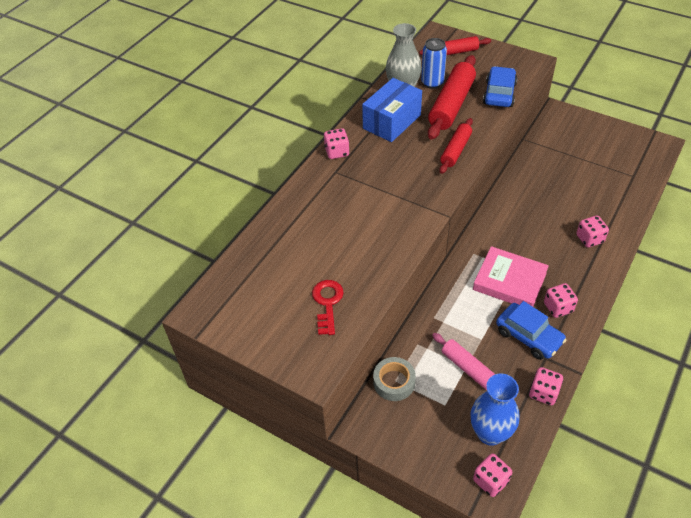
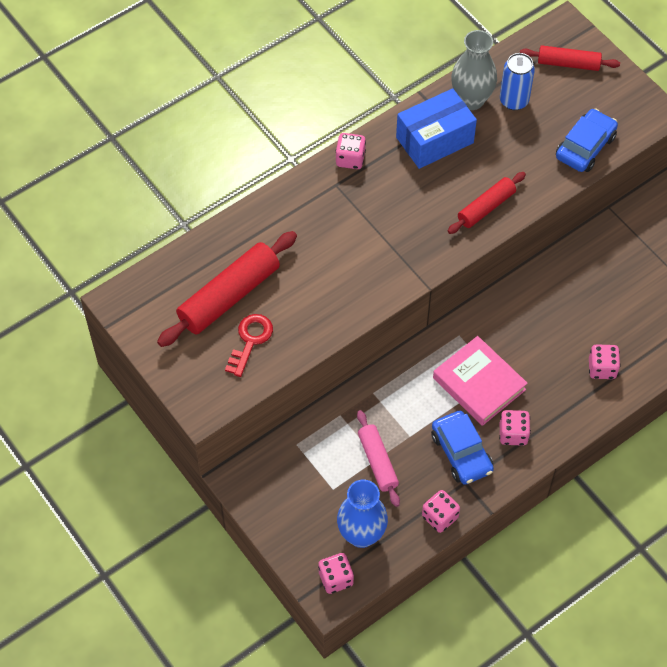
camera: 20 degrees right, 10 degrees up
grey tape [373,357,416,401] -> none
red rolling pin [428,55,476,140] -> red rolling pin moved to [157,231,297,347]

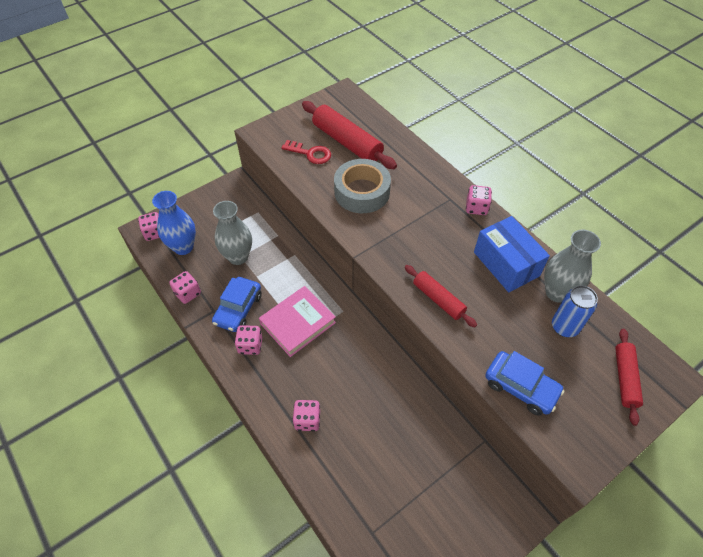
camera: 90 degrees right, 5 degrees down
pink rolling pin [357,410,400,507] -> grey vase [213,201,252,265]
blue car [431,411,494,485] -> blue car turned 45 degrees counterclockwise [212,277,262,332]
none -> grey tape [334,159,391,213]

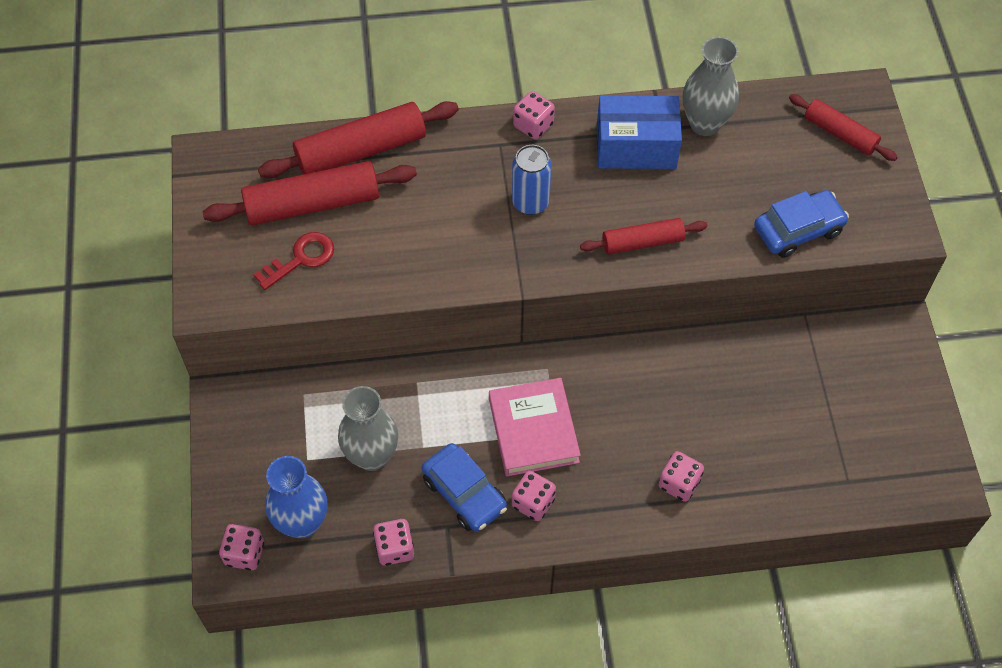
camera: 60 degrees left, 5 degrees up
grey tape [334,159,391,213] -> none
blue can [552,285,598,337] -> blue can moved to [512,145,552,215]
none -> red rolling pin [258,101,459,178]

